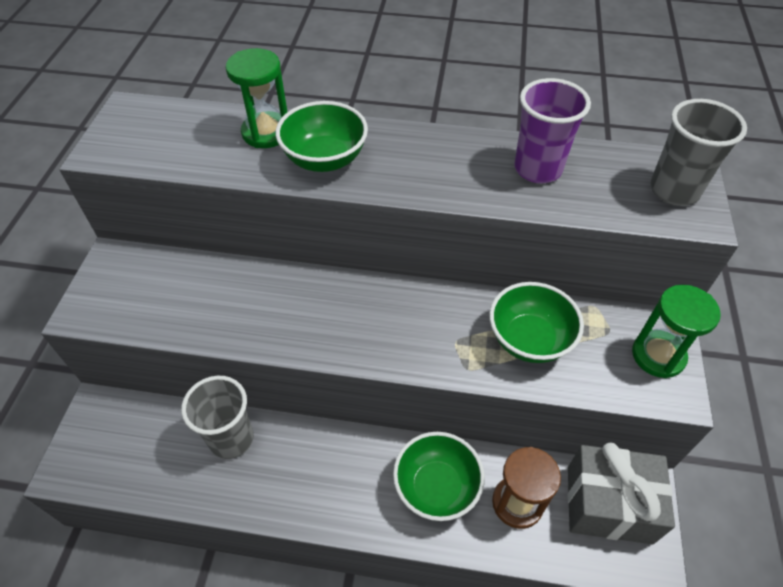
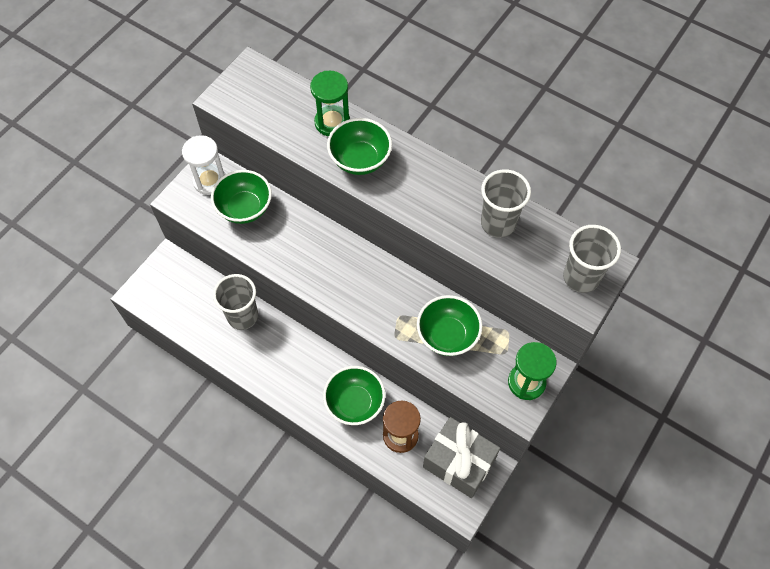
camera: 25 degrees right, 10 degrees up
purple cup [514,78,591,183] -> grey cup [481,169,531,238]
none -> white hourglass [182,135,225,195]
none -> green bowl [211,170,272,224]

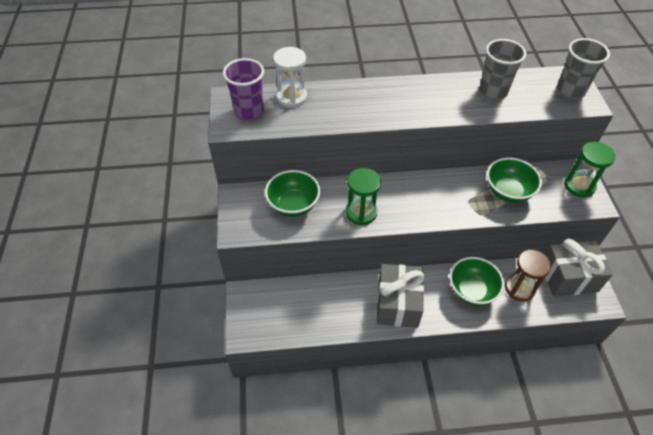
camera: 40 degrees left, 10 degrees down
white hourglass [182,135,225,195] -> white hourglass moved to [273,47,307,108]
grey cup [213,274,258,330] -> none
green hourglass [310,71,350,136] -> green hourglass moved to [346,168,381,225]
green bowl [327,118,392,175] -> none
none -> purple cup [223,58,264,121]
none -> grey gift [377,264,425,328]

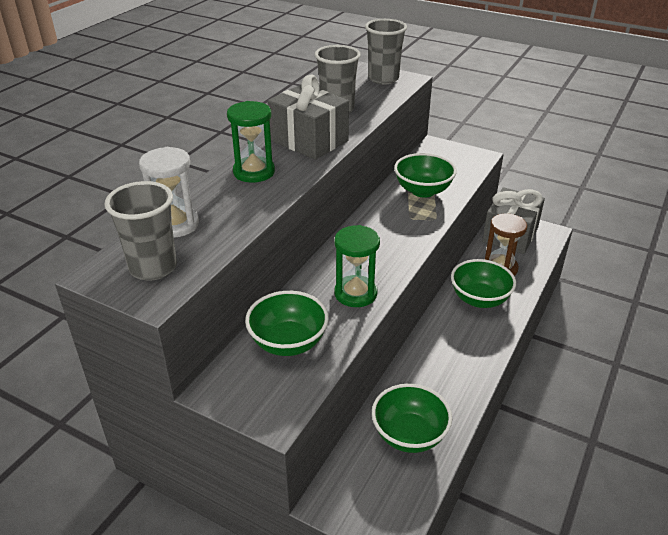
camera: 55 degrees left, 15 degrees down
purple cup [223,58,264,121] -> grey cup [104,181,177,281]
grey gift [377,264,425,328] -> grey gift moved to [267,75,349,160]
green hourglass [564,142,615,197] -> green hourglass moved to [227,101,275,183]
none -> green bowl [372,384,452,453]

